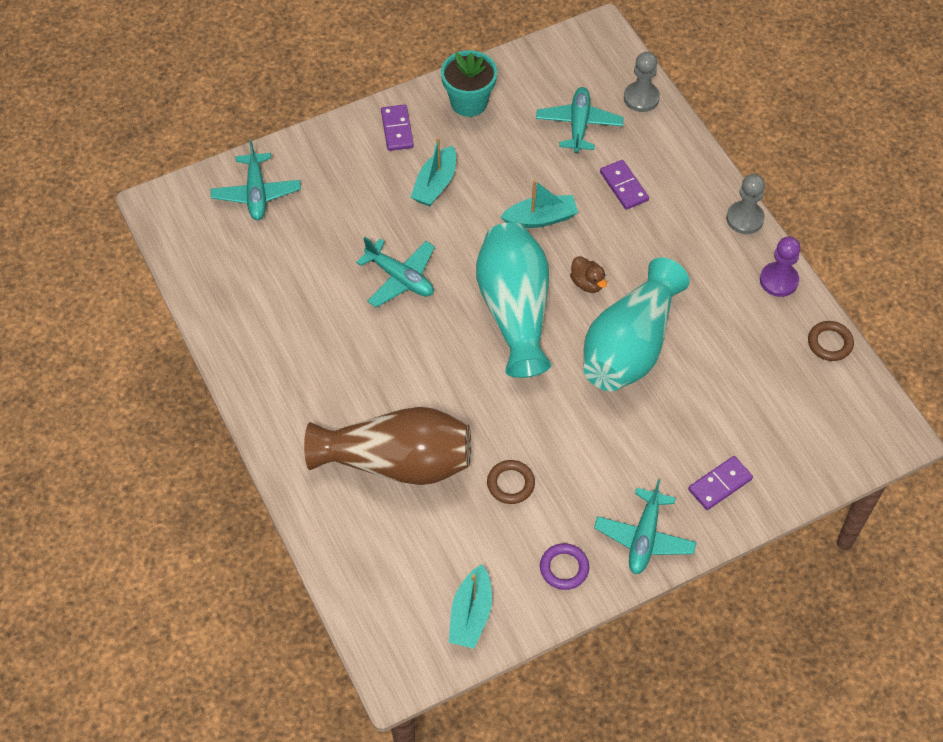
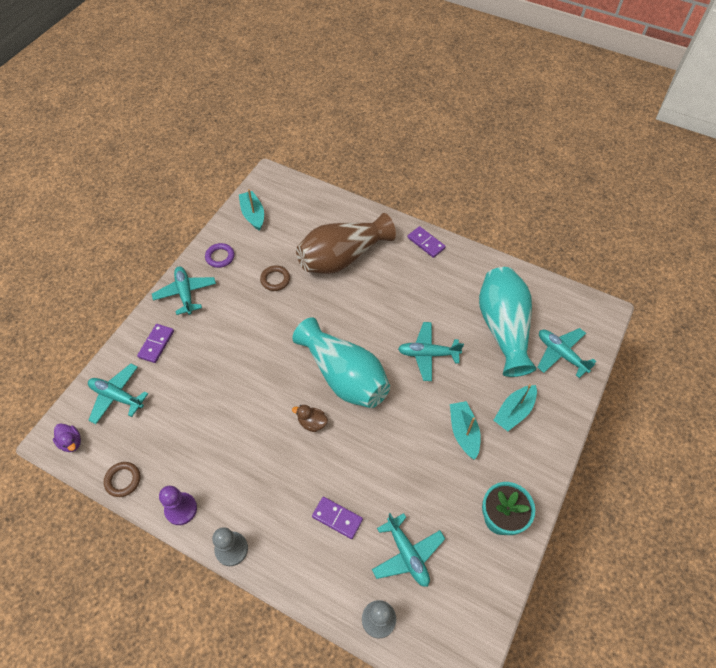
camera: 145 degrees right, 0 degrees up
purple domino [381,104,414,151] -> purple domino moved to [407,226,446,258]
turquoise boat [500,180,578,228] -> turquoise boat moved to [494,384,537,431]
turquoise vase [583,257,690,391] -> turquoise vase moved to [479,267,537,377]
none -> purple duck [53,423,81,452]
none -> turquoise plane [88,363,148,424]

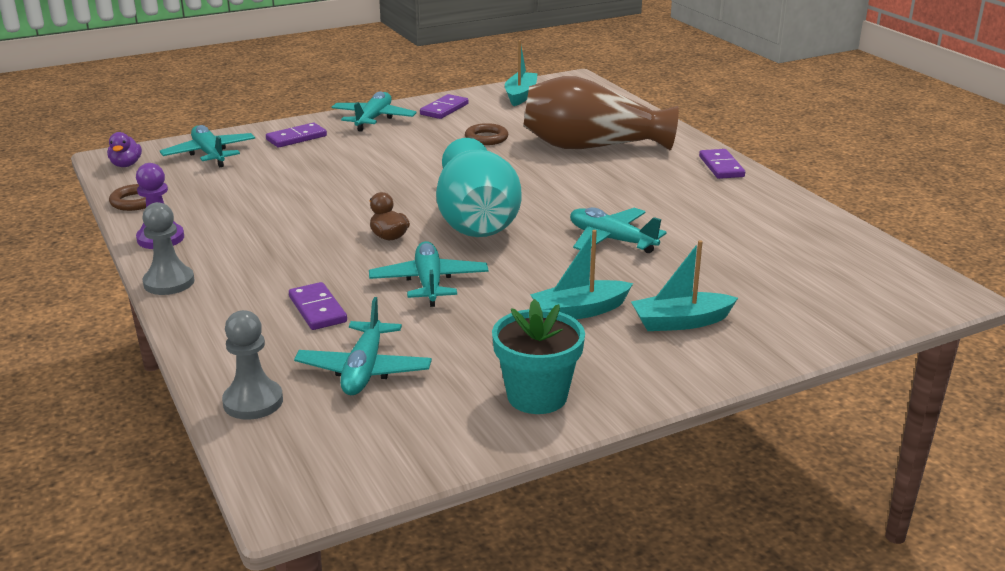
camera: 35 degrees right, 30 degrees down
purple ring [205,243,234,268] -> purple domino [420,94,469,119]
turquoise boat [450,401,481,460] -> turquoise boat turned 135 degrees counterclockwise [530,230,633,319]
turquoise vase [479,267,537,377] -> none
turquoise plane [537,328,596,378] -> turquoise plane moved to [369,241,489,307]

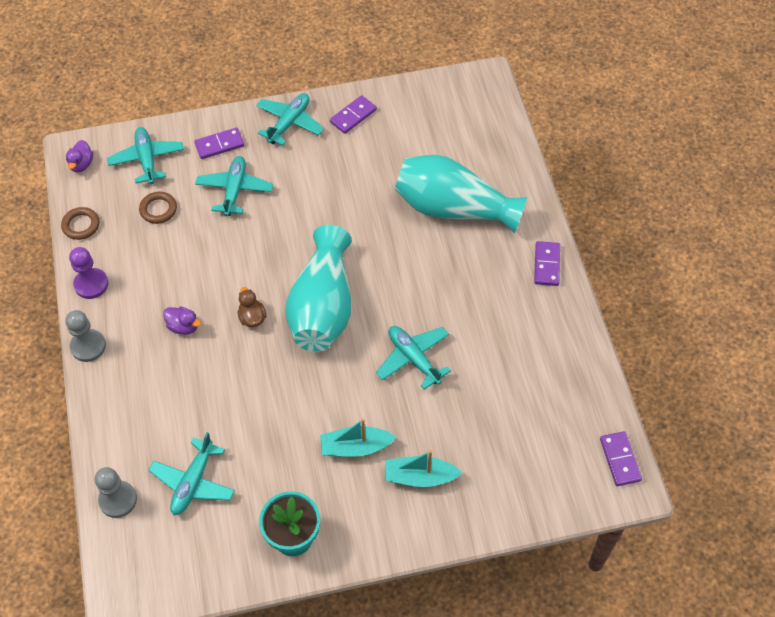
camera: 15 degrees right, 30 degrees up
purple domino [289,282,347,330] -> purple domino moved to [600,431,642,486]
turquoise plane [369,241,489,307] -> turquoise plane moved to [195,156,273,216]
brown ring [465,123,508,145] -> brown ring moved to [139,192,177,224]
turquoise boat [505,40,538,106] -> none
brown vase [523,76,679,150] -> turquoise vase [395,155,527,233]
none -> purple duck [163,307,201,335]

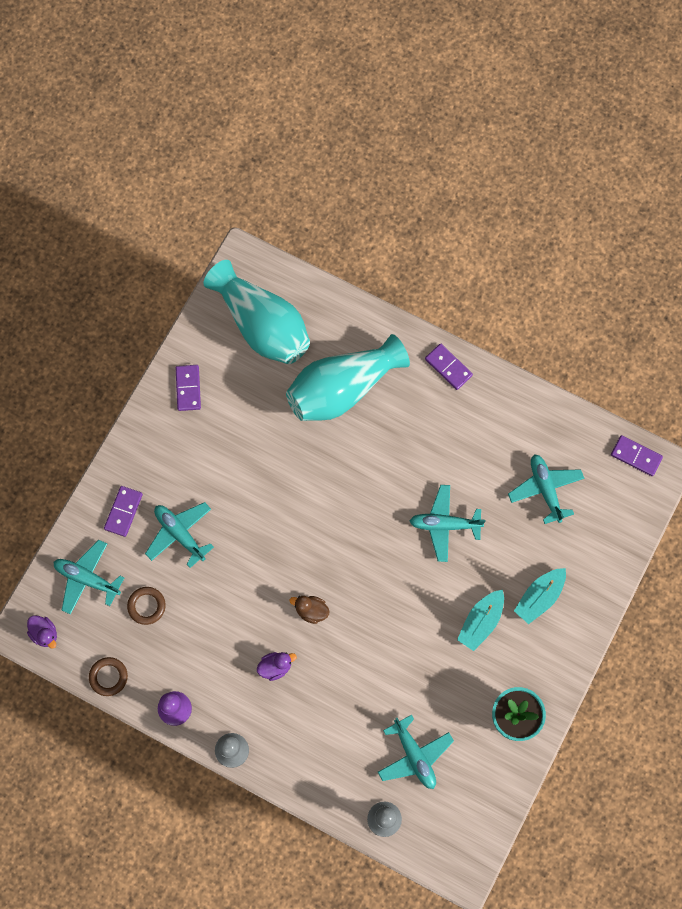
camera: 50 degrees left, 15 degrees up
turquoise plane [256,93,324,146] -> turquoise plane moved to [508,454,584,524]
turquoise vase [286,225,351,352] -> turquoise vase moved to [204,260,310,364]

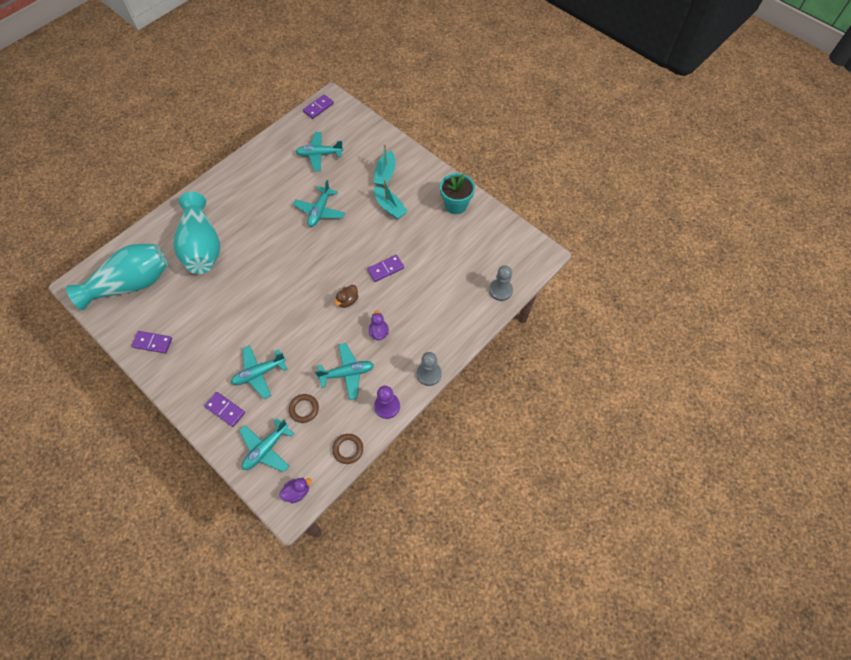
camera: 75 degrees left, 10 degrees down
turquoise plane [378,715,454,789] -> turquoise plane moved to [315,343,374,400]
purple domino [425,344,473,390] -> purple domino moved to [367,255,404,282]
turquoise boat [514,568,566,624] -> turquoise boat turned 45 degrees clockwise [374,144,395,187]

